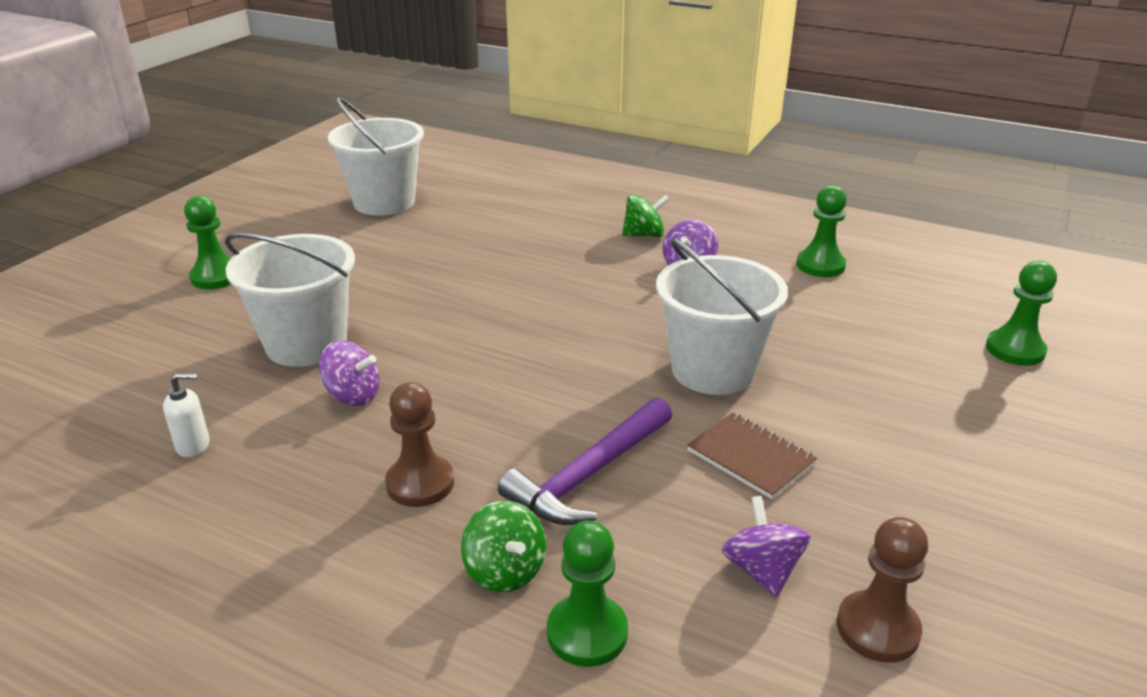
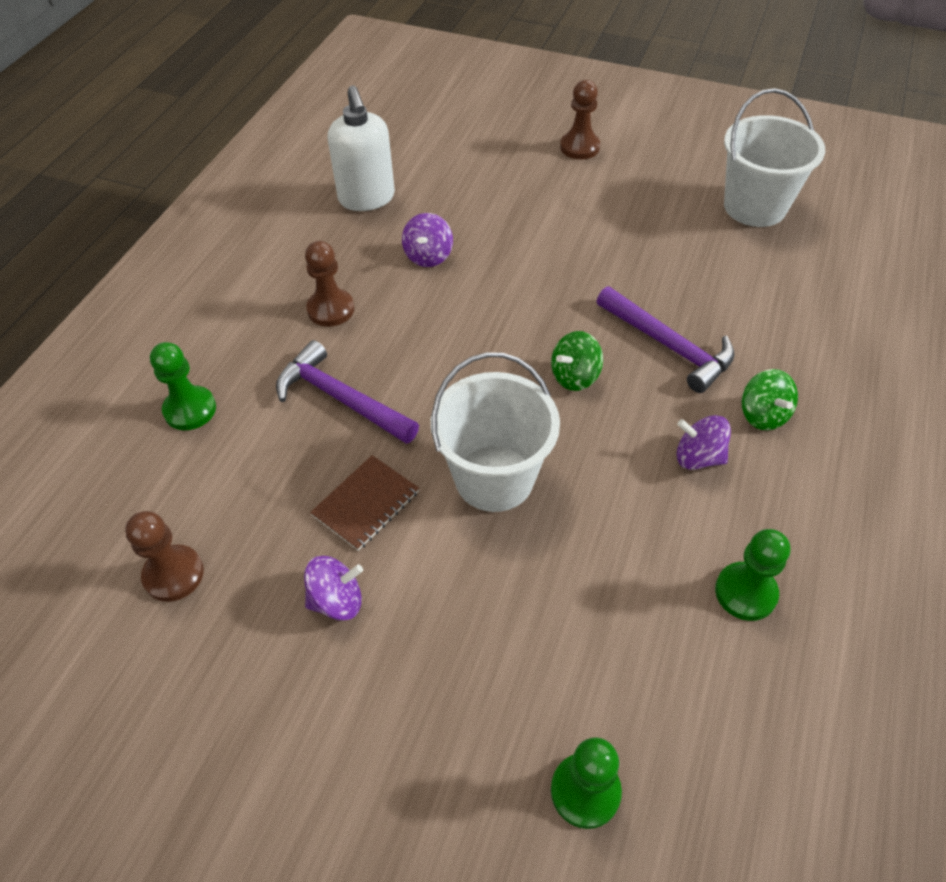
camera: 85 degrees right, 20 degrees up
white soap dispenser [163,373,209,457] -> white soap dispenser [327,85,395,211], size x2.16
green pawn [184,196,231,289] -> brown pawn [560,80,600,159]
white bucket [225,232,355,367] -> none
green spinning top [461,501,546,592] -> green spinning top moved to [551,331,603,391]
purple spinning top [721,496,811,598] -> purple spinning top moved to [304,556,363,621]
none -> purple hammer [597,286,735,393]

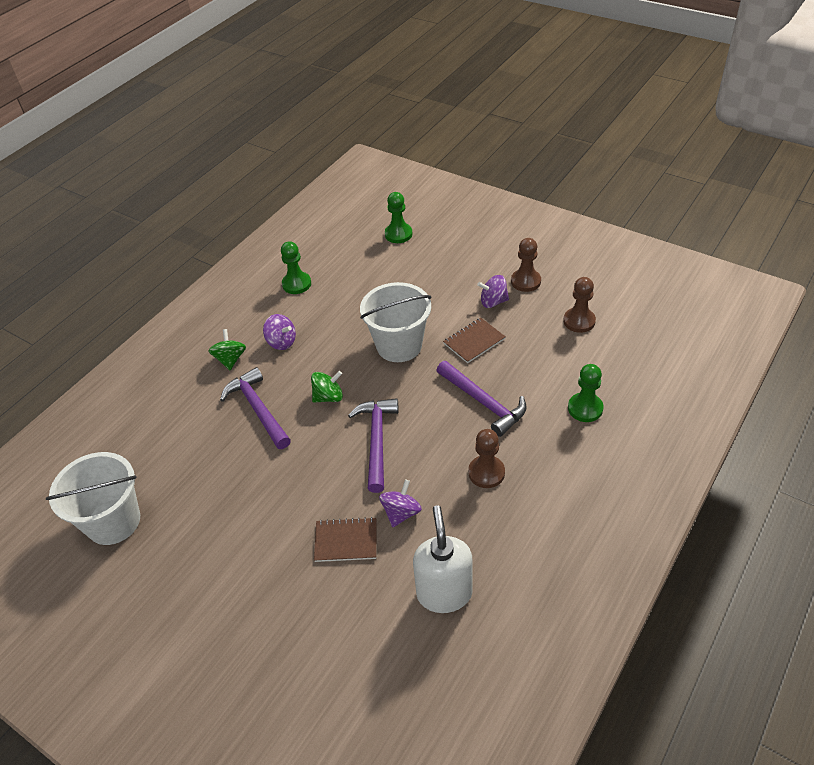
camera: 165 degrees left, 5 degrees down
brown pawn [560,80,600,159] -> brown pawn moved to [511,238,541,292]
none -> brown notebook [314,517,376,562]
none -> purple hammer [348,398,399,493]

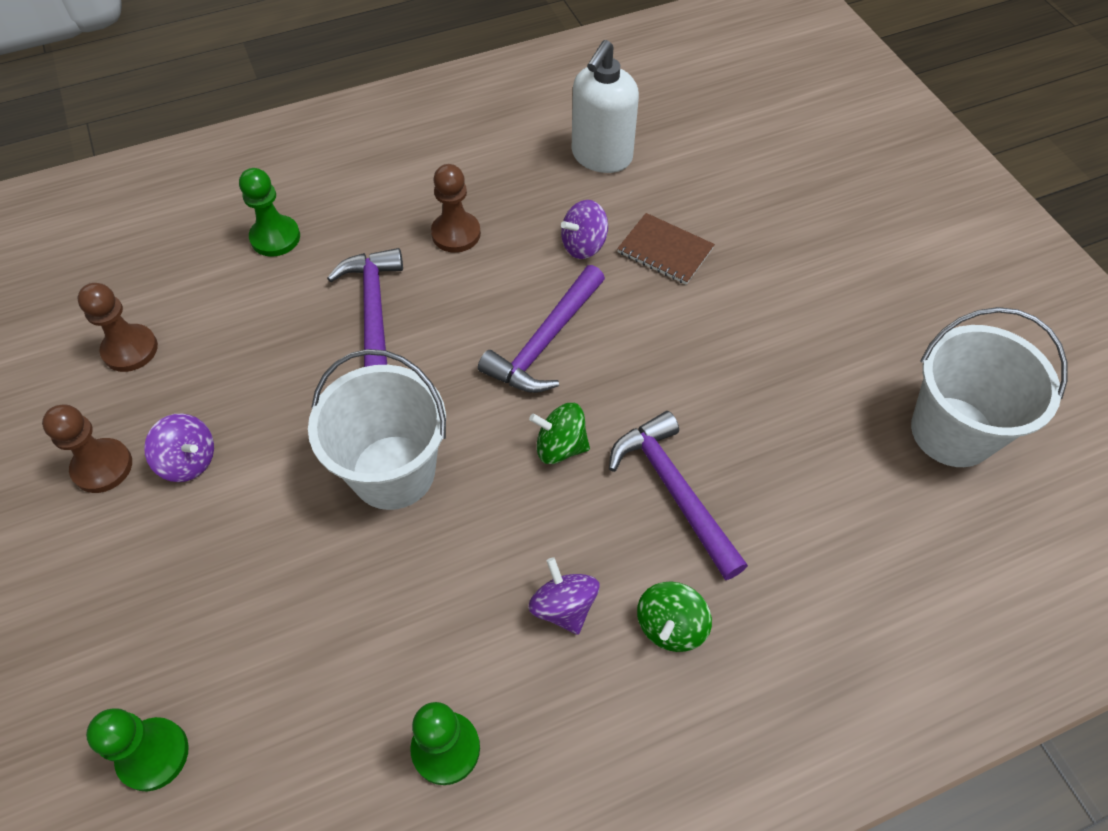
camera: 150 degrees left, 10 degrees up
purple hammer [220,367,291,449] -> purple hammer turned 150 degrees clockwise [609,411,748,580]
brown notebook [443,318,506,363] -> none

